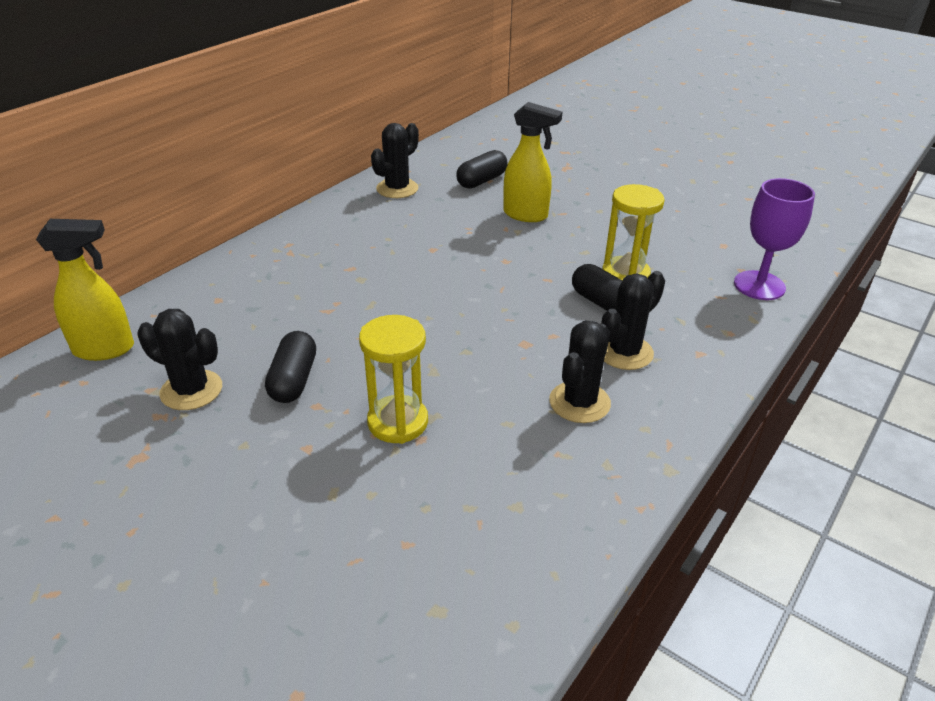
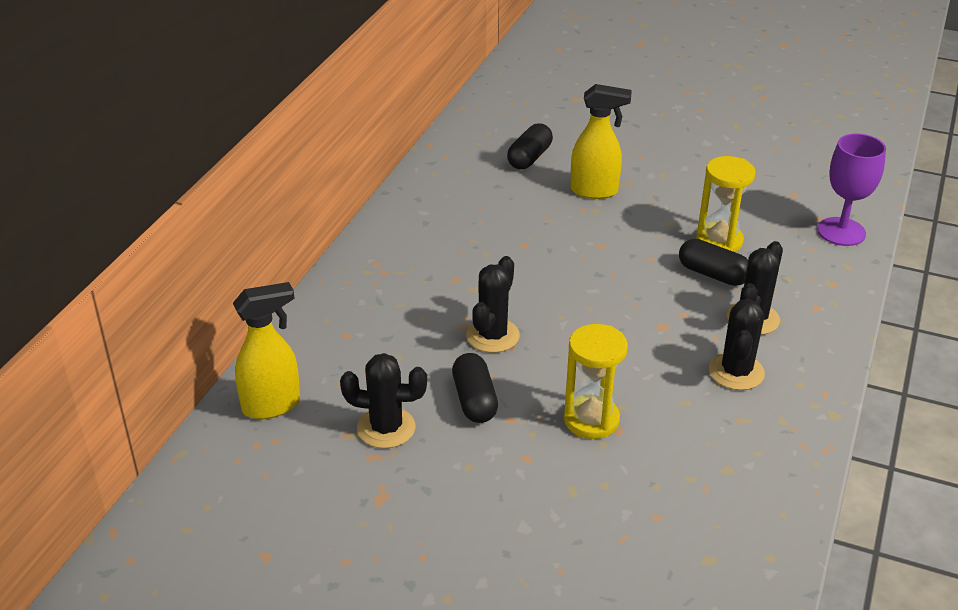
camera: 15 degrees left, 0 degrees up
black cactus [371,123,419,198] -> black cactus moved to [466,256,520,353]

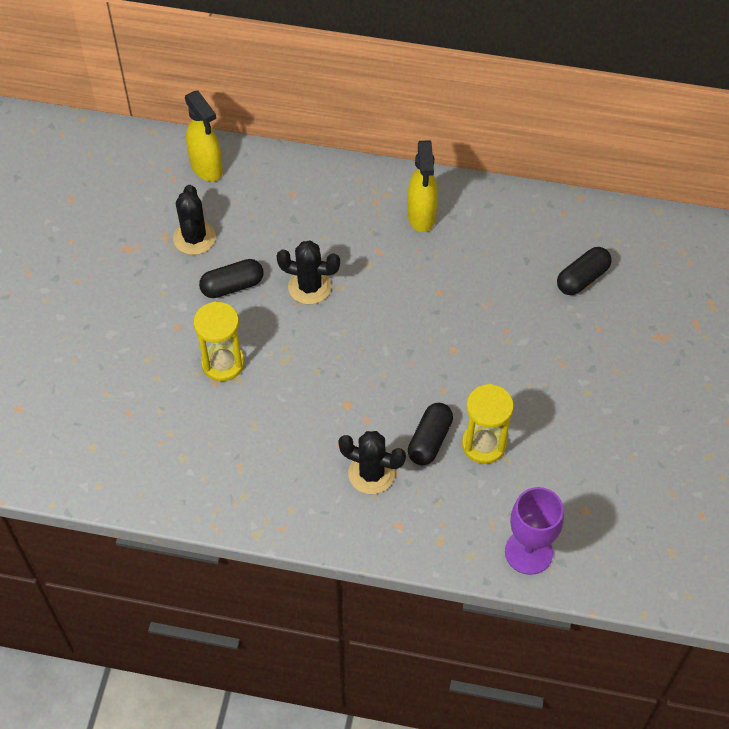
camera: 80 degrees right, 20 degrees up
black capsule [507,123,553,169] -> black capsule turned 60 degrees counterclockwise [557,247,611,295]
yellow spray bottle [570,84,632,199] -> yellow spray bottle moved to [407,140,438,232]
black cactus [709,299,765,390] -> none

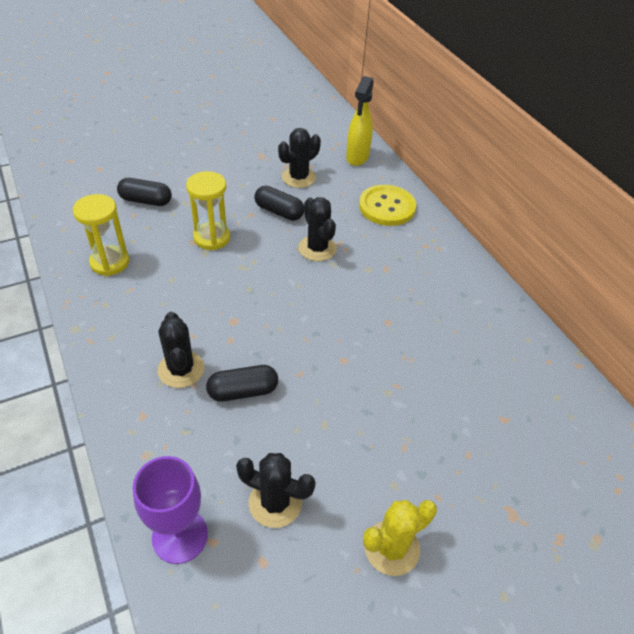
camera: 50 degrees right, 10 degrees down
yellow spray bottle [407,140,438,232] -> none
yellow hourglass [462,384,514,464] -> yellow hourglass moved to [73,194,129,276]
black capsule [557,247,611,295] -> black capsule moved to [117,178,172,206]
none -> black cactus [236,453,316,528]
none -> yellow button [359,185,416,226]
none -> yellow cactus [363,500,437,576]

